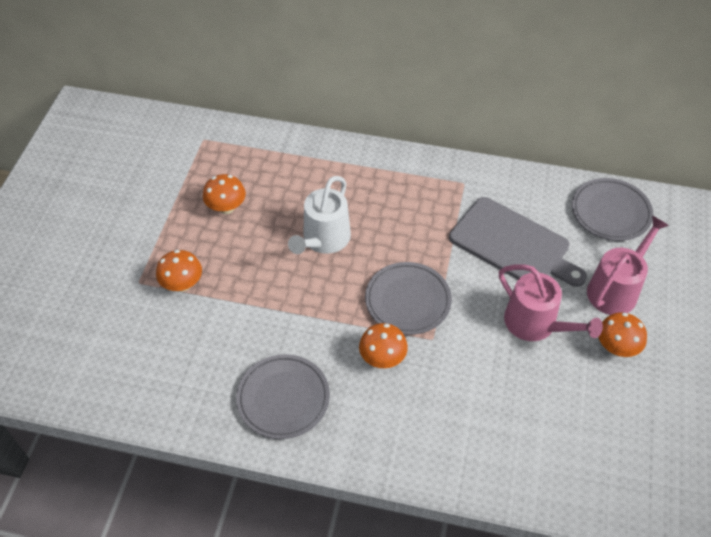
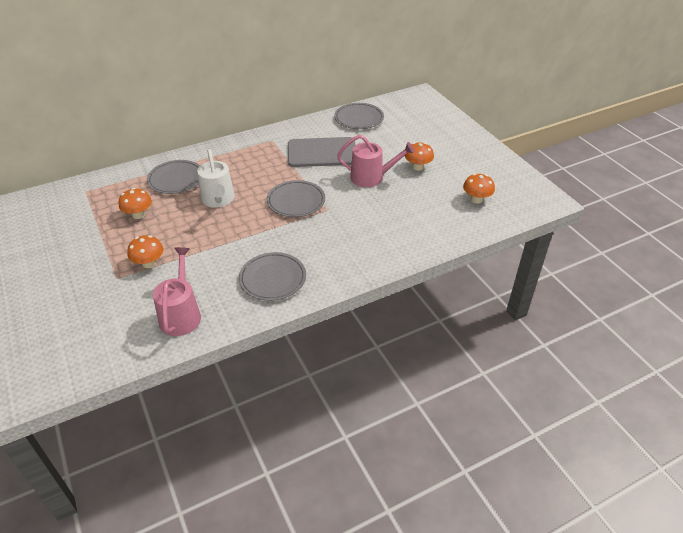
camera: 40 degrees left, 10 degrees down
orange mushroom [359,323,408,368] -> orange mushroom moved to [463,173,495,203]
pink watering can [587,216,669,315] -> pink watering can moved to [153,247,201,336]
none -> grey plate [147,160,200,194]

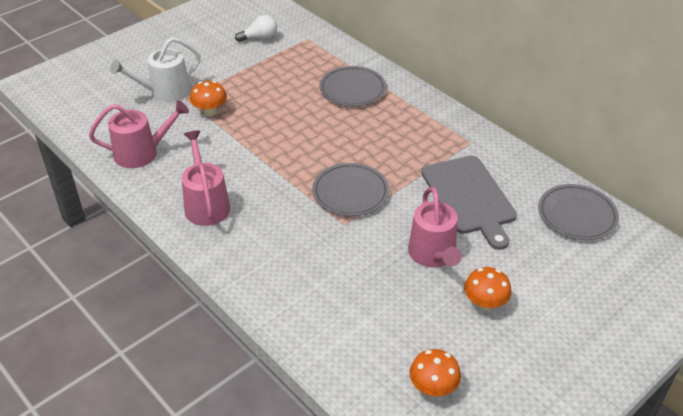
camera: 75 degrees right, 0 degrees up
orange mushroom [119,188,152,219] -> none
white watering can [197,149,235,208] -> white watering can moved to [110,37,201,102]
grey plate [239,252,306,301] -> pink watering can [181,130,230,226]
none -> white light bulb [235,15,277,42]

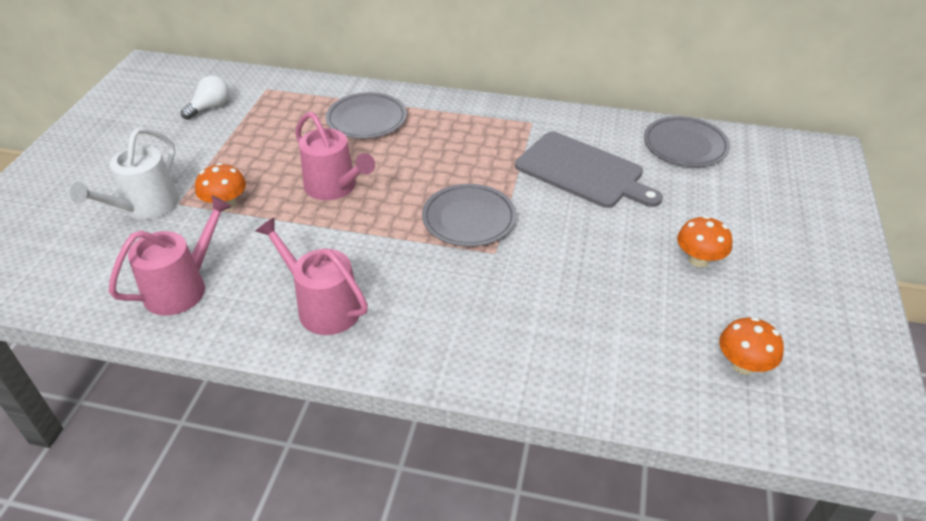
camera: 35 degrees left, 0 degrees up
pink watering can [408,187,462,268] -> pink watering can moved to [295,112,375,200]

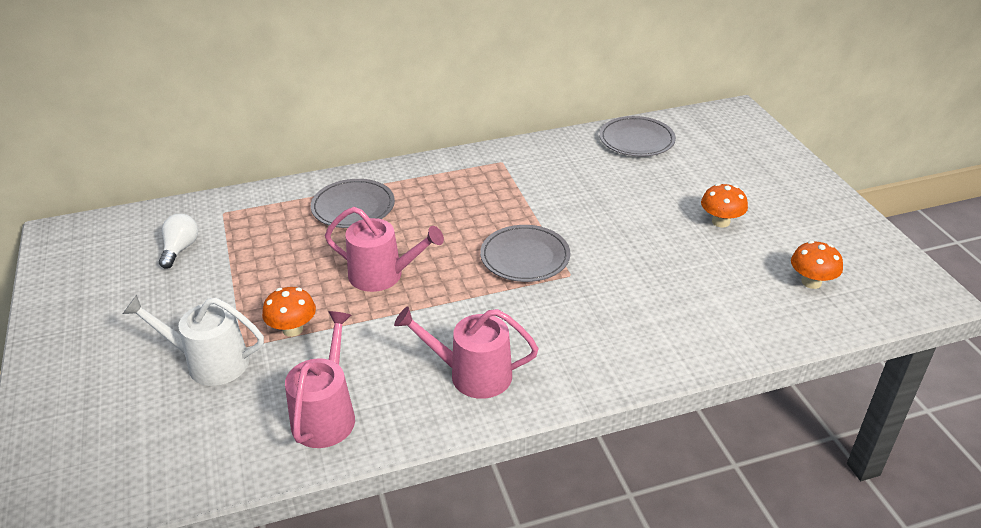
camera: 30 degrees left, 5 degrees down
white watering can [70,128,179,220] -> white watering can turned 105 degrees clockwise [123,295,264,386]
grey cutting board [515,132,663,208] -> none

